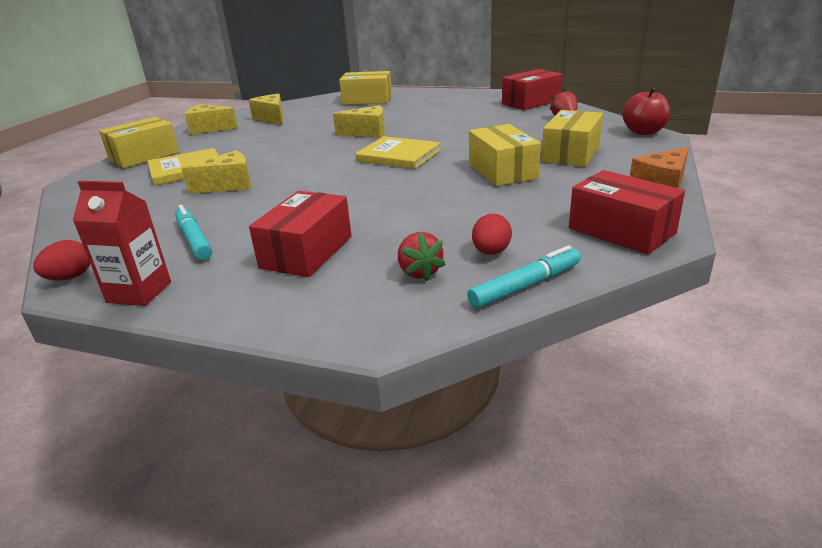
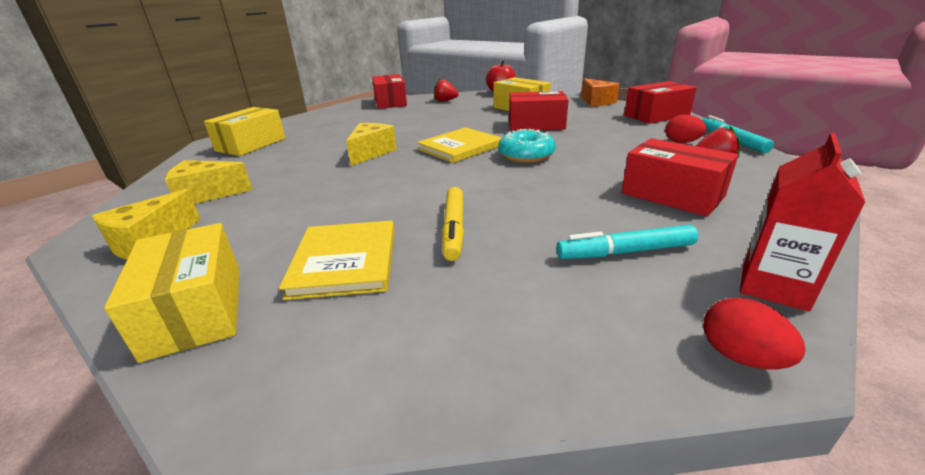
camera: 70 degrees left, 0 degrees up
yellow cheese [181,150,251,194] -> yellow marker [442,187,464,261]
yellow box [469,124,541,186] -> red box [509,91,569,131]
none -> turquoise donut [498,129,556,163]

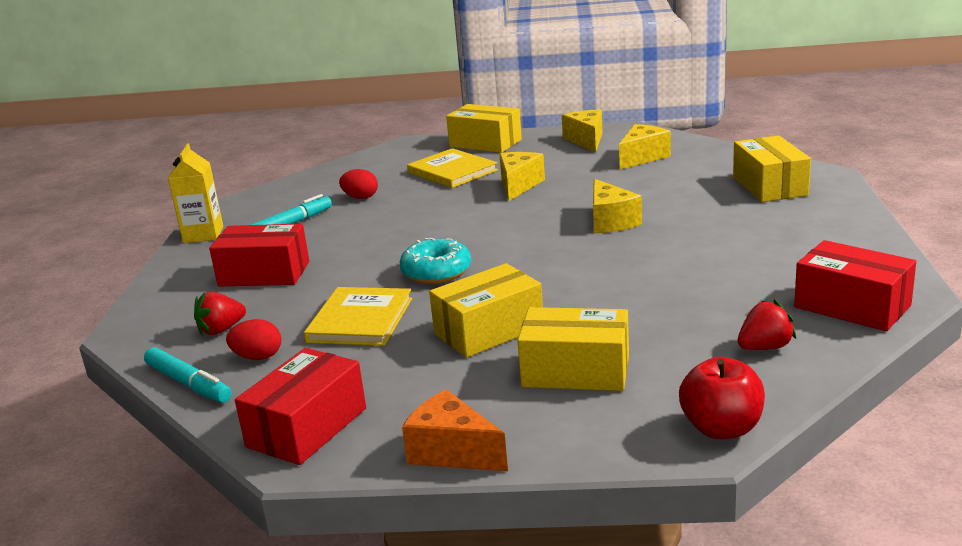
camera: 145 degrees right, 5 degrees down
yellow book [417,127,502,163] -> yellow book moved to [304,287,412,346]
yellow marker [442,187,464,261] -> none
red box [509,91,569,131] -> yellow box [429,263,543,358]
red egg [704,298,806,370] -> red egg moved to [339,169,378,199]
red carton [740,133,866,312] -> yellow carton [168,143,223,243]
none -> yellow cheese [499,152,545,201]

